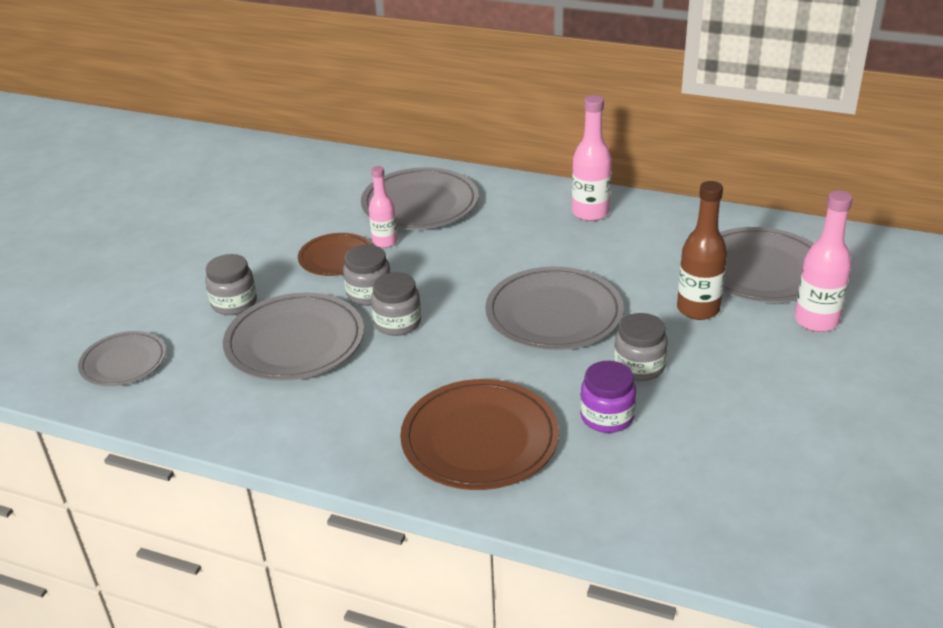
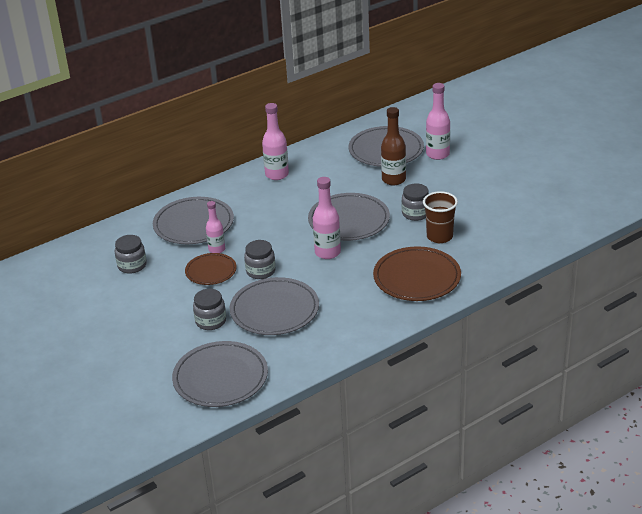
camera: 55 degrees left, 0 degrees up
grey plate [78,331,166,386] -> grey plate [172,341,268,407], size x1.66
grey jar [371,272,421,336] -> grey jar moved to [115,235,147,274]
purple jar [580,361,636,433] -> brown cup [423,191,458,243]
none -> pink bottle [313,177,341,259]

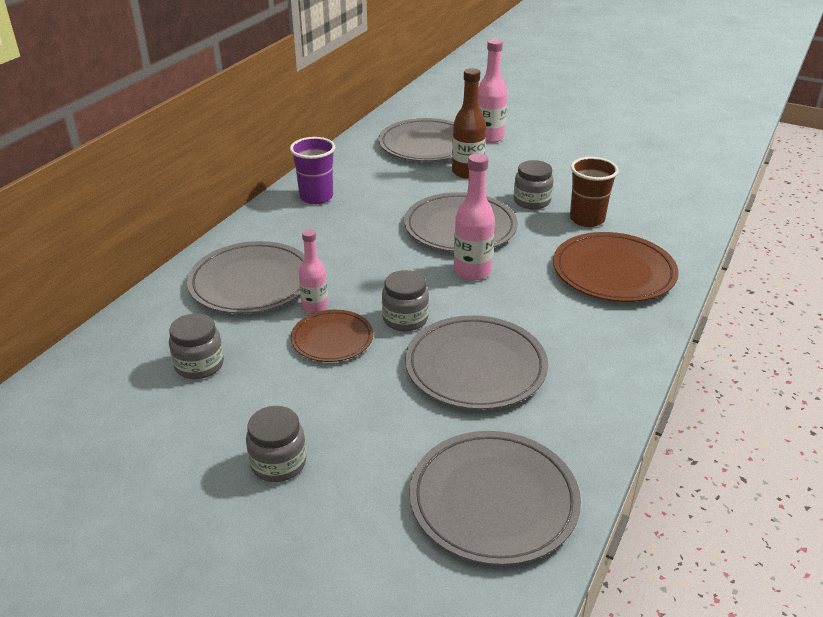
camera: 30 degrees left, 0 degrees up
grey jar [193,289,226,330] -> grey jar moved to [246,406,306,482]
pink bottle [262,103,289,180] -> purple cup [290,137,335,204]

